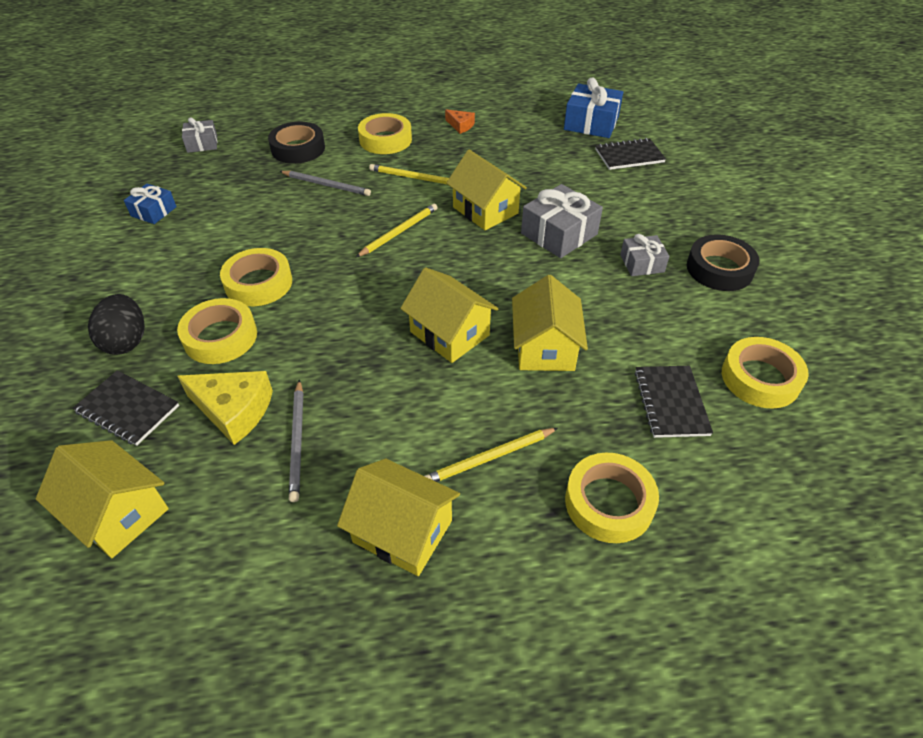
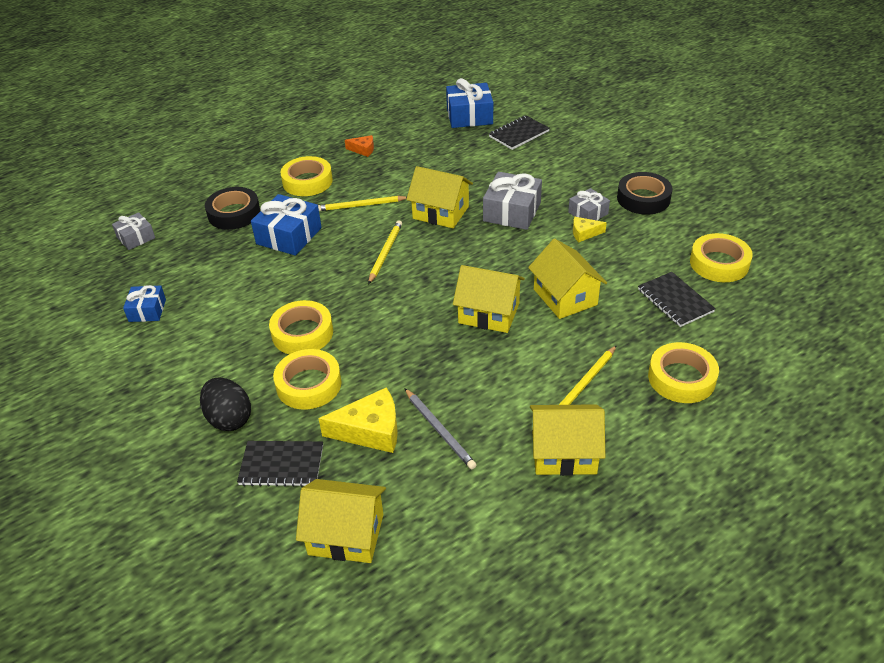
camera: 25 degrees left, 5 degrees down
grey pencil [280,171,371,196] -> blue gift [251,194,322,256]
none -> yellow cheese [573,217,607,242]

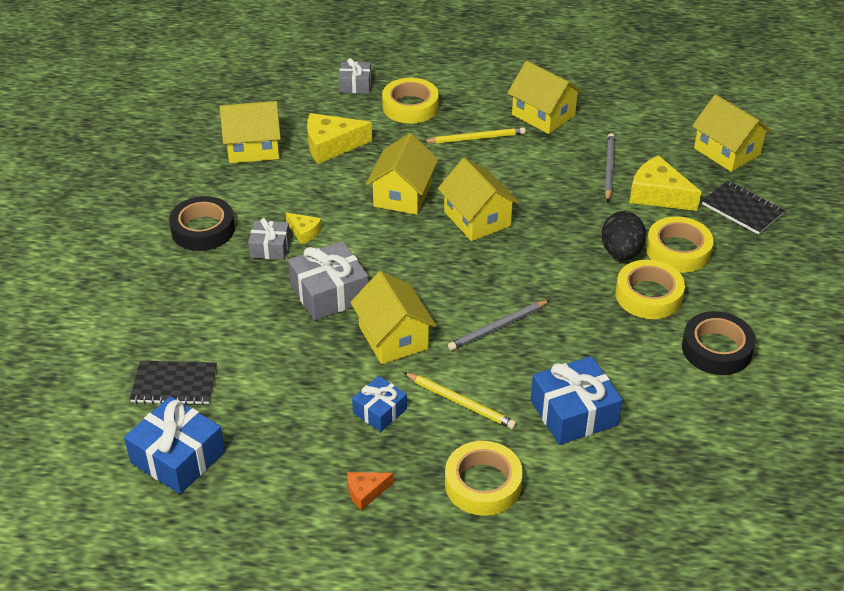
camera: 140 degrees left, 0 degrees up
grey gift [112,212,155,250] -> grey gift moved to [339,58,371,93]
blue gift [123,285,166,322] -> blue gift moved to [352,376,407,432]
black egg [200,378,251,431] -> black egg moved to [602,211,646,260]
black tape [205,187,260,230] -> black tape moved to [682,311,756,375]
orange cheese [345,135,374,157] -> orange cheese turned 75 degrees counterclockwise [347,472,393,511]
yellow pencil [368,220,402,284] -> grey pencil [448,300,550,351]
black notebook [638,272,716,327] -> yellow cheese [307,113,372,164]
yellow tape [690,233,753,282] -> yellow house [220,101,281,163]

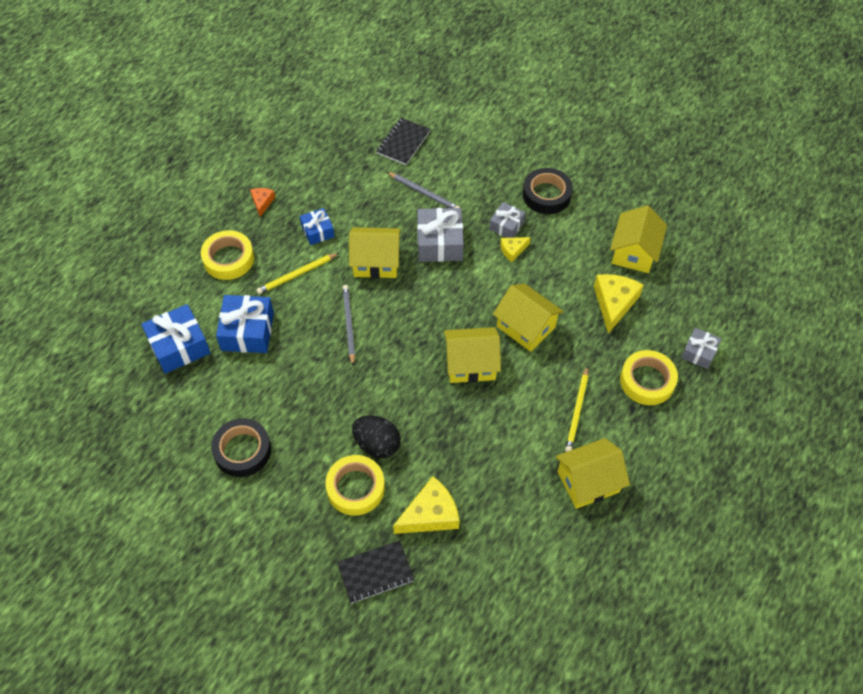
camera: 115 degrees right, 15 degrees up
blue gift [124,396,225,494] -> blue gift moved to [141,304,210,374]
grey pencil [605,133,615,201] -> grey pencil moved to [387,172,460,208]
yellow tape [616,260,685,319] -> none
yellow house [692,94,772,172] -> none

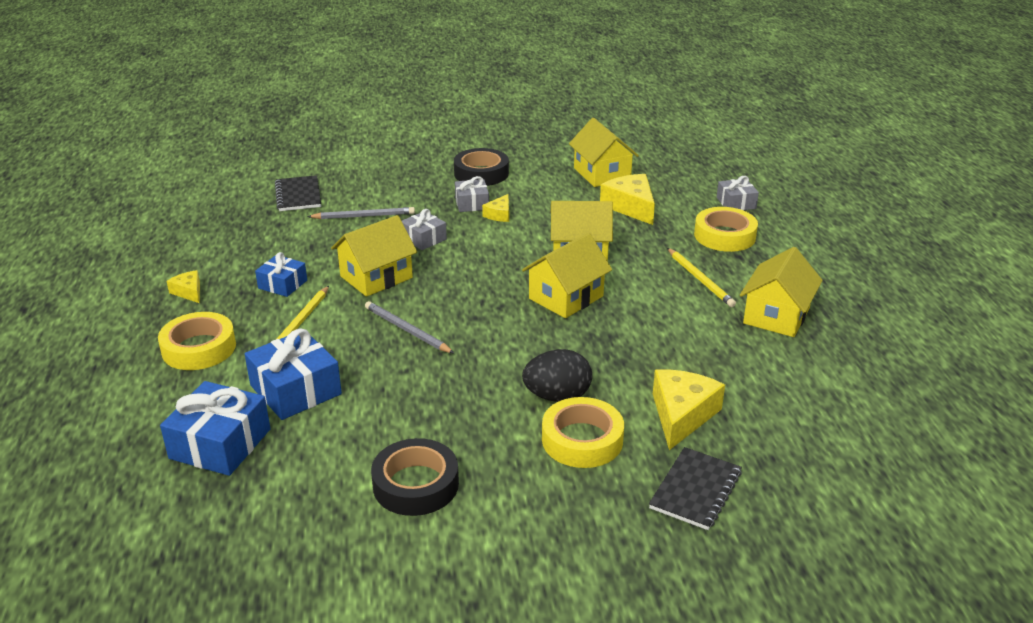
camera: 40 degrees left, 25 degrees down
orange cheese [250,188,275,217] -> yellow cheese [167,270,200,303]
grey gift [417,208,464,262] -> grey gift [402,209,447,250], size x0.60

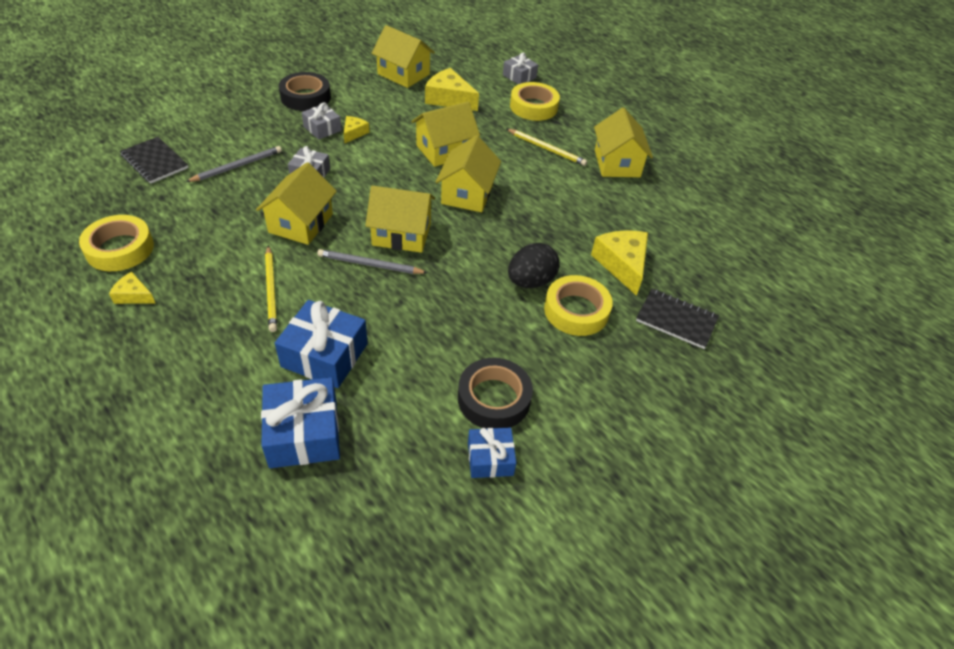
camera: 35 degrees left, 15 degrees up
yellow tape [158,312,236,370] -> yellow tape moved to [79,215,154,271]
blue gift [255,252,307,297] -> blue gift moved to [468,428,516,478]
yellow cheese [482,194,509,222] -> yellow cheese turned 150 degrees counterclockwise [344,116,369,144]
black notebook [649,447,742,530] -> black notebook turned 60 degrees counterclockwise [636,289,719,349]
none -> yellow house [365,186,435,253]

